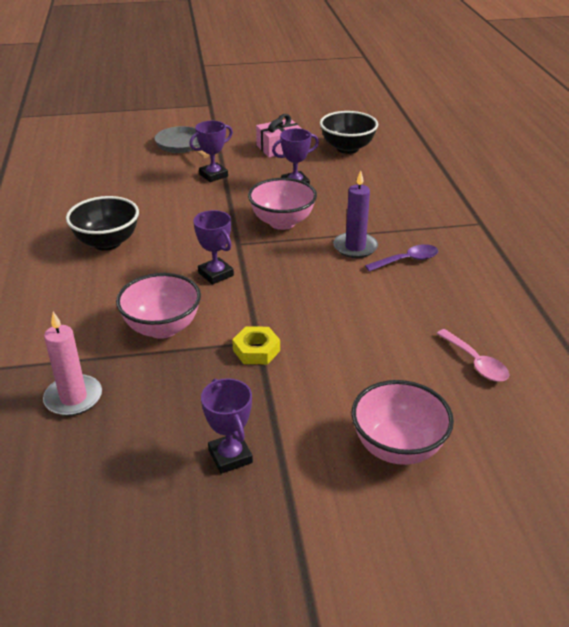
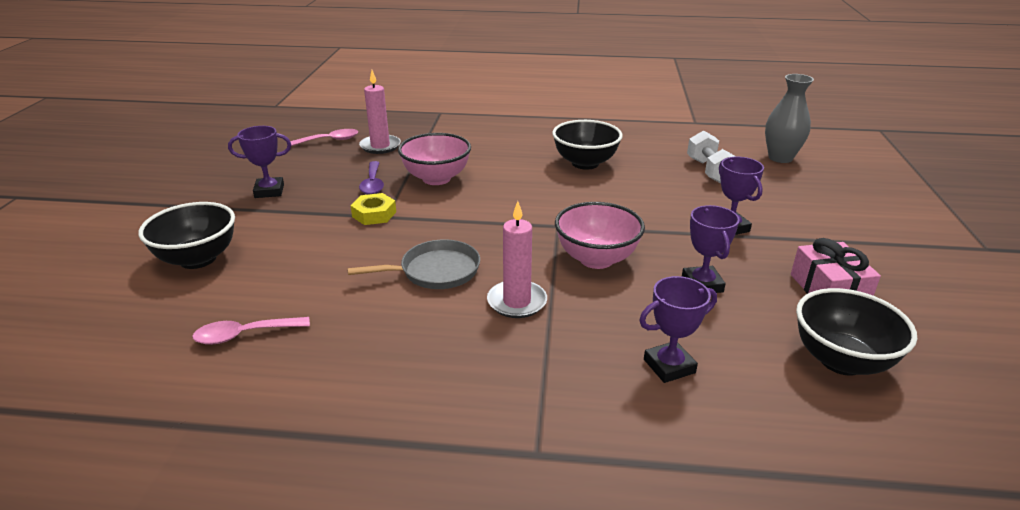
camera: 105 degrees right, 5 degrees down
grey pan [155,126,209,158] -> grey pan moved to [347,239,480,289]
purple trophy [193,210,234,285] -> purple trophy moved to [639,276,717,383]
purple candle [333,171,378,258] -> pink candle [487,201,547,318]
pink bowl [351,380,454,465] -> black bowl [139,202,235,269]
purple spoon [365,244,438,272] -> purple spoon moved to [359,161,384,195]
none -> pink spoon [290,129,358,146]
none -> white dumbbell [687,130,736,183]
none -> grey vase [765,74,814,163]

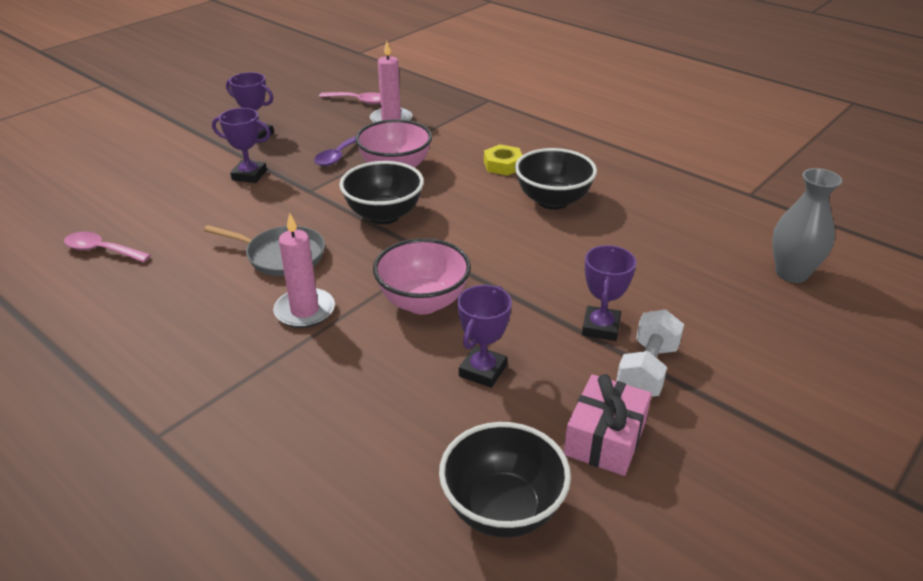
camera: 35 degrees right, 5 degrees up
black bowl [139,202,235,269] -> black bowl moved to [339,161,424,224]
yellow nut [350,193,396,225] -> yellow nut moved to [484,144,522,176]
purple trophy [639,276,717,383] -> purple trophy moved to [212,108,271,183]
white dumbbell [687,130,736,183] -> white dumbbell moved to [616,309,684,397]

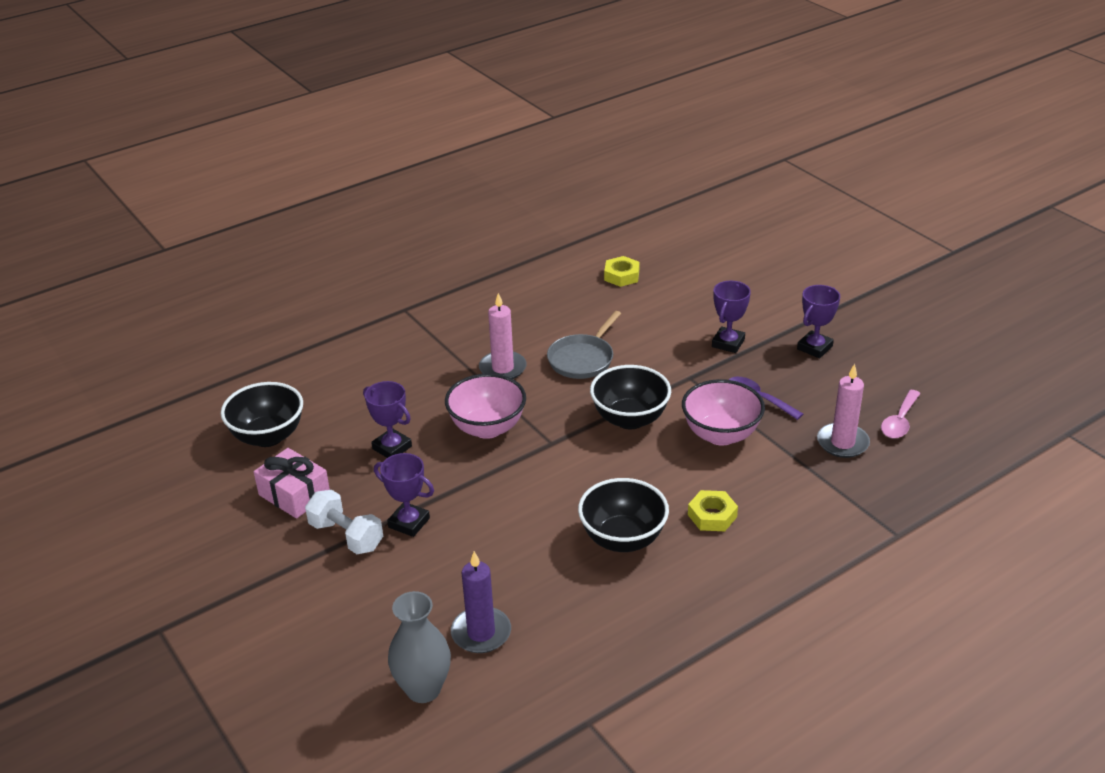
camera: 105 degrees right, 0 degrees up
pink spoon [64,232,151,262] -> yellow nut [604,256,640,287]
none -> purple candle [451,551,511,653]

